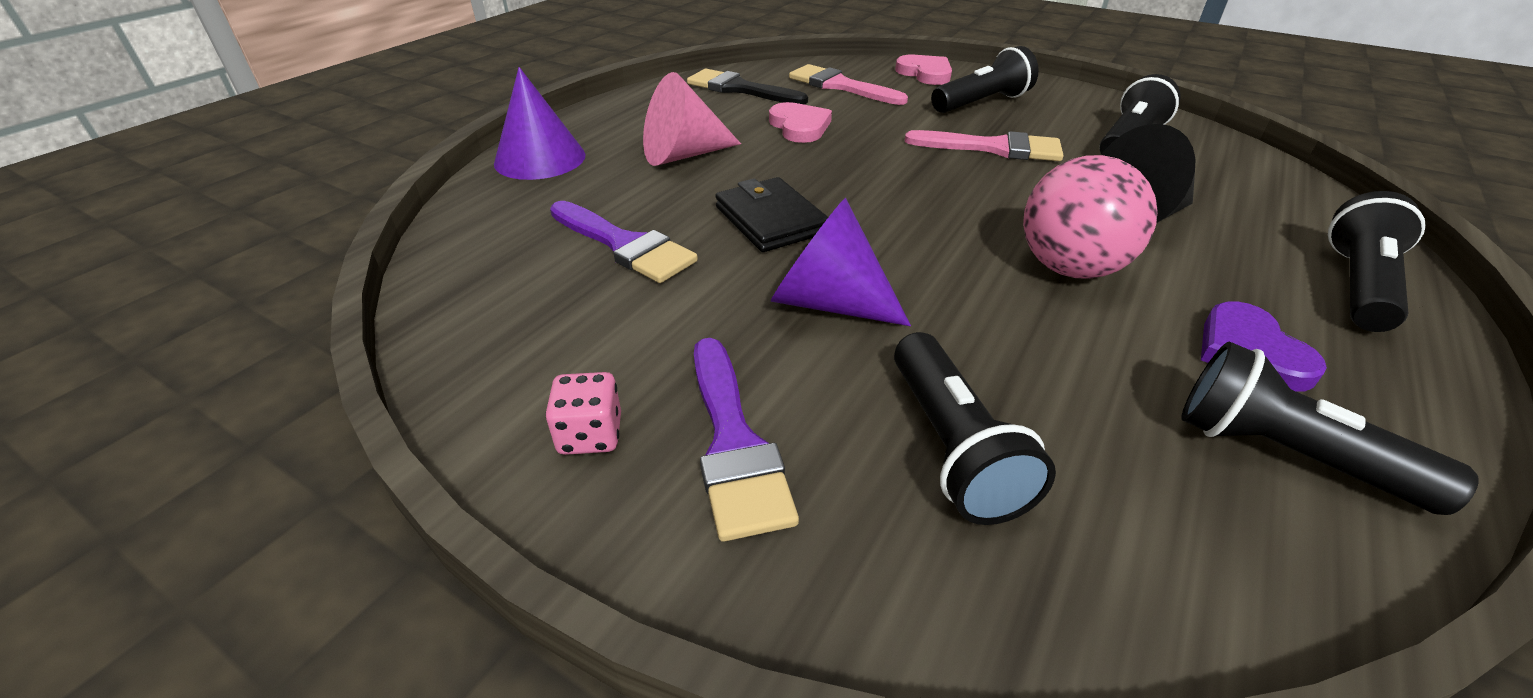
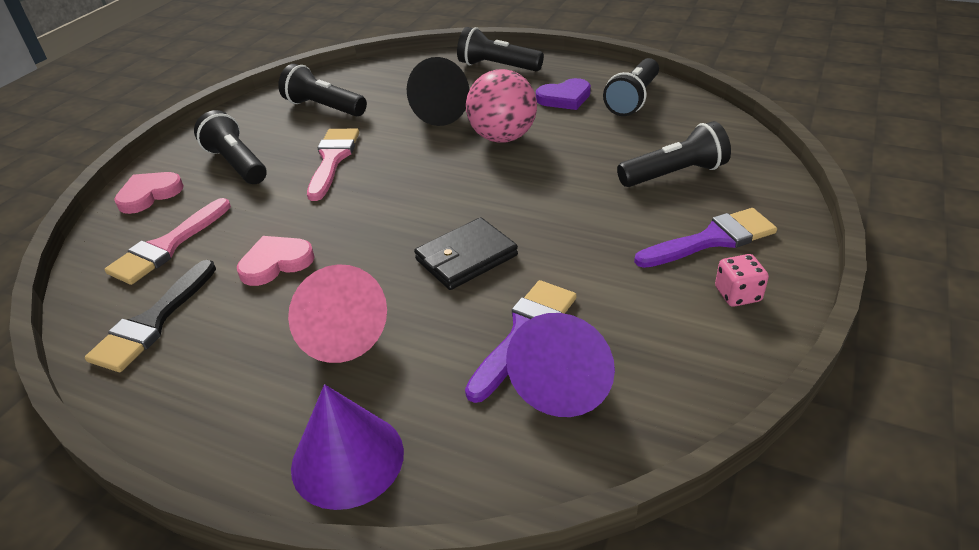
camera: 95 degrees left, 0 degrees up
purple cone [771,198,911,326] -> purple cone moved to [506,313,615,417]

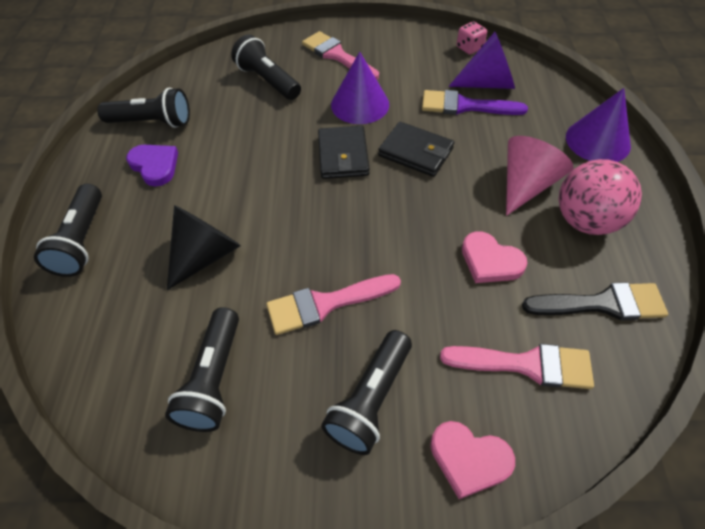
camera: 115 degrees left, 15 degrees up
pink ball [466,69,537,143] -> pink ball moved to [559,159,642,235]
purple brush [634,208,777,268] -> pink brush [302,31,379,80]
pink dice [715,254,769,307] -> pink dice moved to [457,21,487,55]
none -> black wallet [318,126,370,179]
none -> purple cone [331,52,389,124]

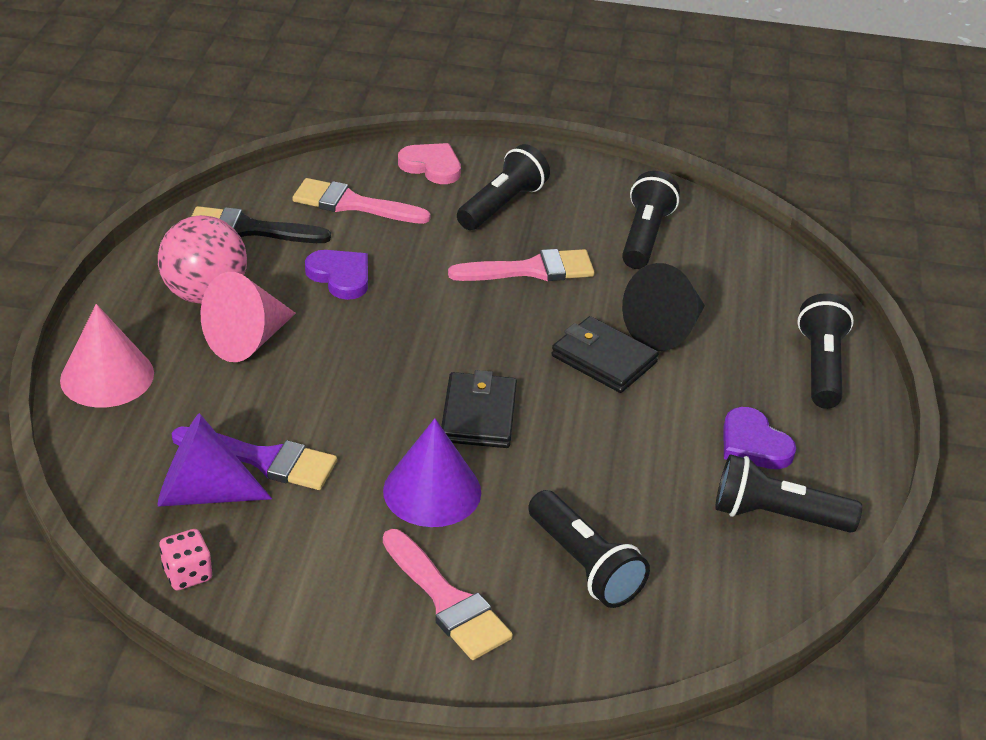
camera: 175 degrees left, 15 degrees down
black wallet [378,122,454,177] -> black wallet moved to [552,316,659,393]
pink heart [462,231,528,283] -> purple heart [305,250,368,300]
purple cone [566,88,631,162] -> pink cone [60,304,154,408]

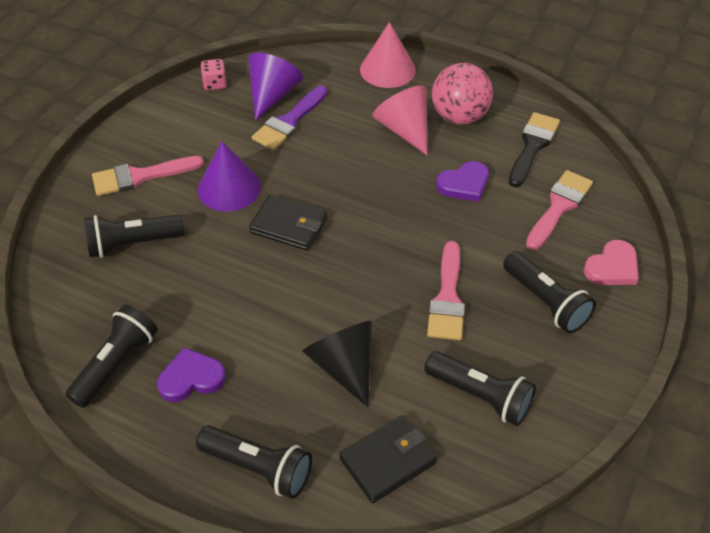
camera: 110 degrees right, 10 degrees up
black wallet [552,316,659,393] -> black wallet moved to [339,415,437,503]

